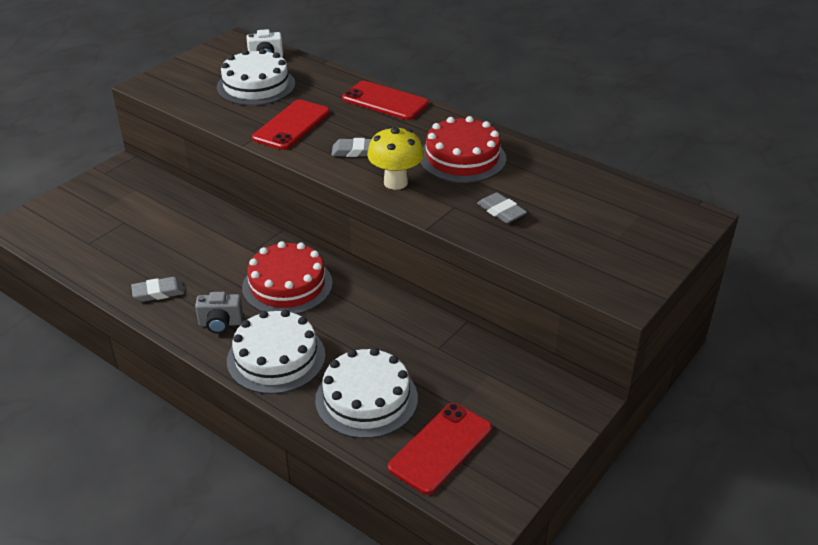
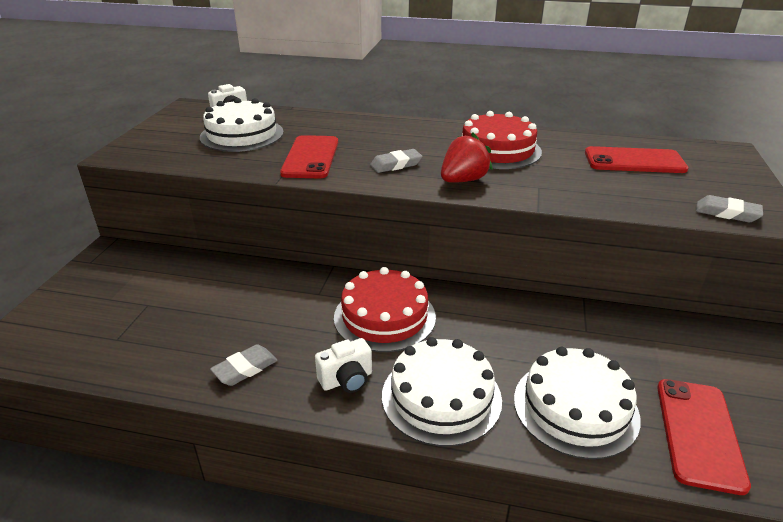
camera: 25 degrees left, 5 degrees down
grey camera [195,292,243,334] -> white camera [315,338,372,393]
red phone [342,81,429,120] -> red phone moved to [585,146,688,173]
yellow mushroom [367,126,424,190] -> red strawberry [441,132,493,183]
grey eraser [477,192,527,223] -> grey eraser moved to [696,195,763,222]

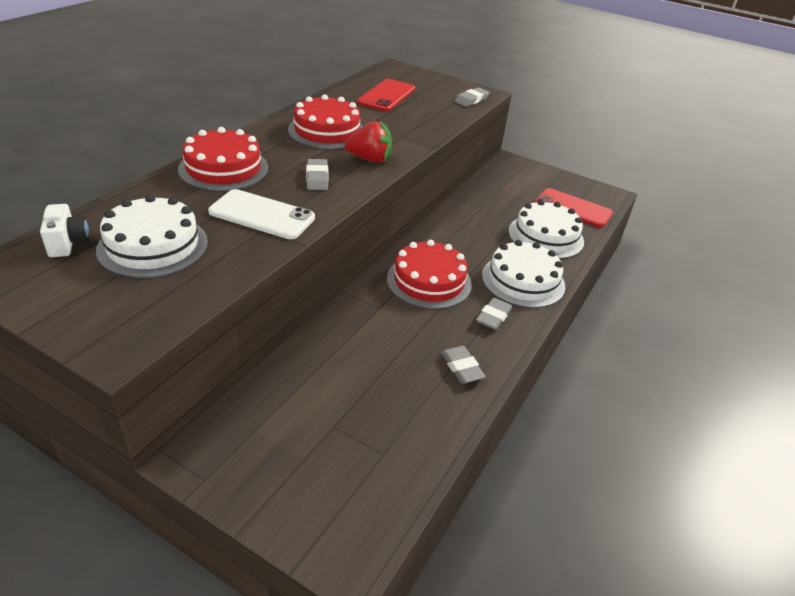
camera: 75 degrees left, 5 degrees up
red phone [280,135,338,178] -> white phone [208,189,315,239]
white camera [315,338,372,393] -> grey eraser [476,298,513,330]
red strawberry [441,132,493,183] -> red strawberry turned 120 degrees clockwise [345,121,392,163]
none -> red cake [178,127,268,191]

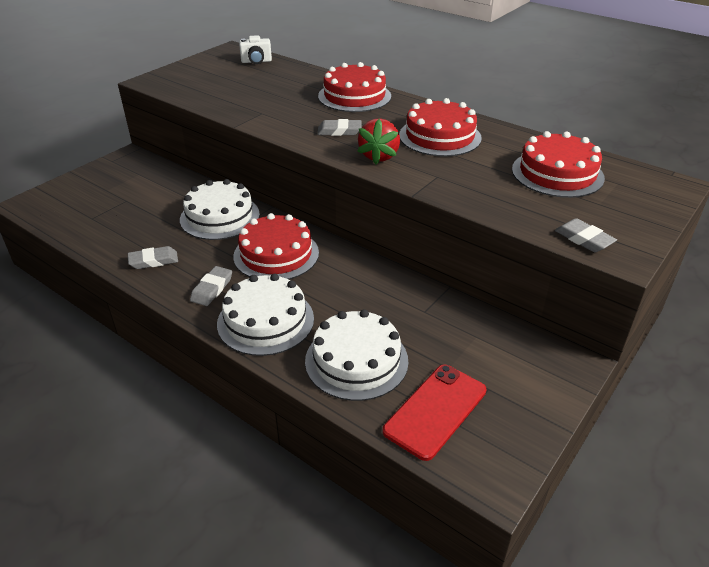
camera: 100 degrees right, 0 degrees up
white cake [96,195,208,278] -> white cake moved to [180,179,260,240]
white phone [208,189,315,239] -> none
red phone [357,79,415,111] -> red cake [512,131,605,198]
grey eraser [476,298,513,330] -> grey eraser turned 75 degrees clockwise [190,266,232,306]

